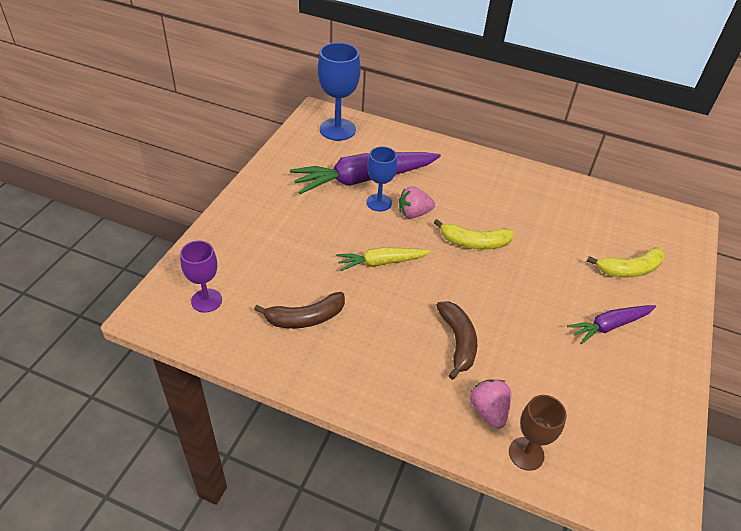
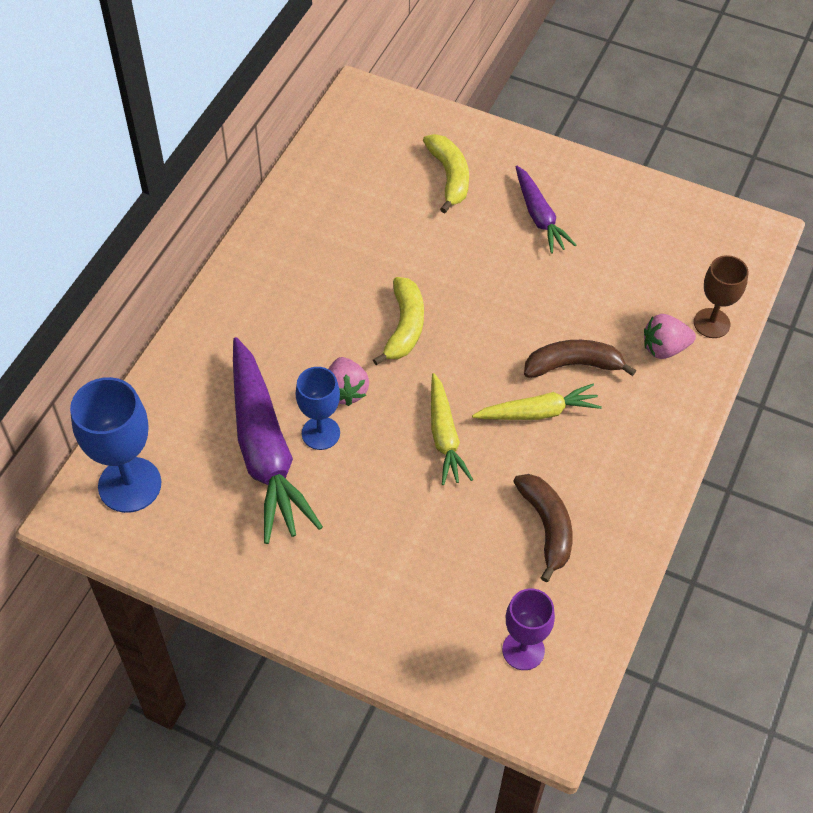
camera: 85 degrees left, 10 degrees up
none -> yellow carrot [472,384,602,420]

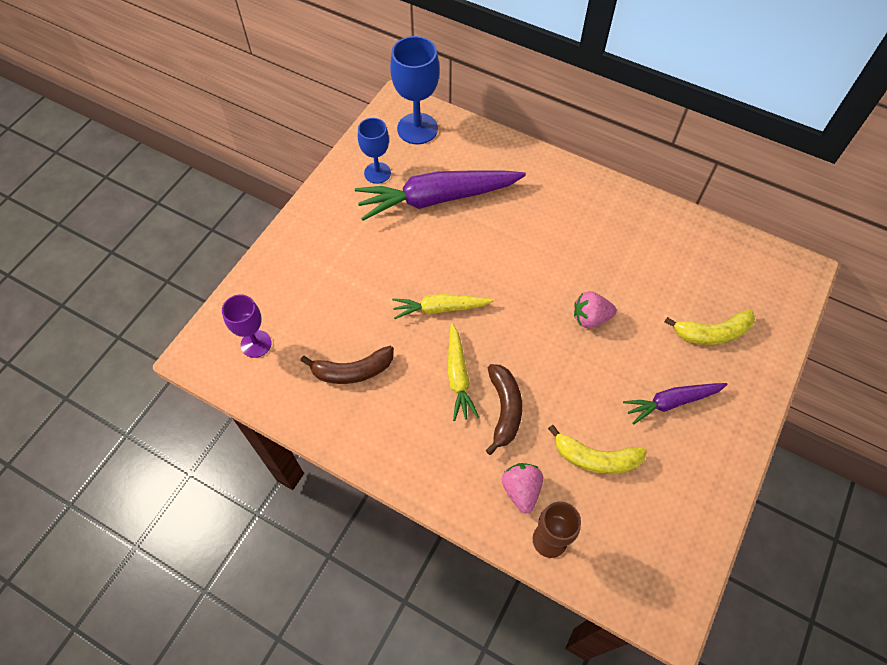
camera: 95 degrees right, 5 degrees up
blue goblet [296,367,340,450] -> blue goblet moved to [358,118,391,184]
pink strawberry [329,357,369,406] -> pink strawberry moved to [574,291,617,328]
yellow banana [373,277,424,366] -> yellow banana moved to [548,425,647,474]

